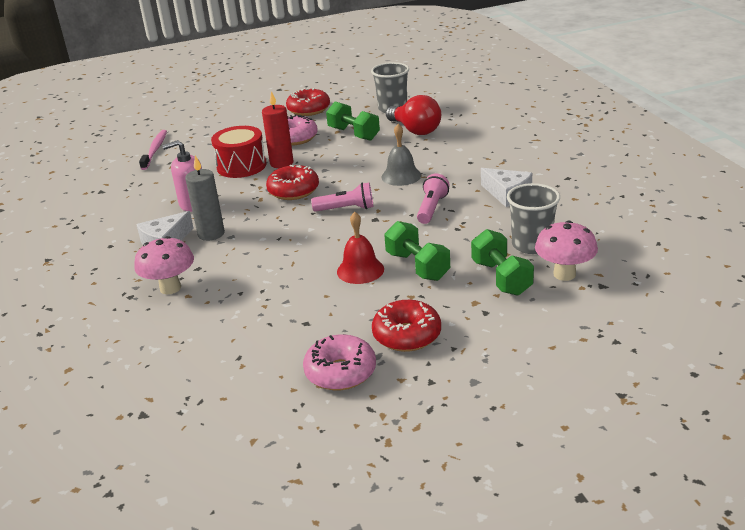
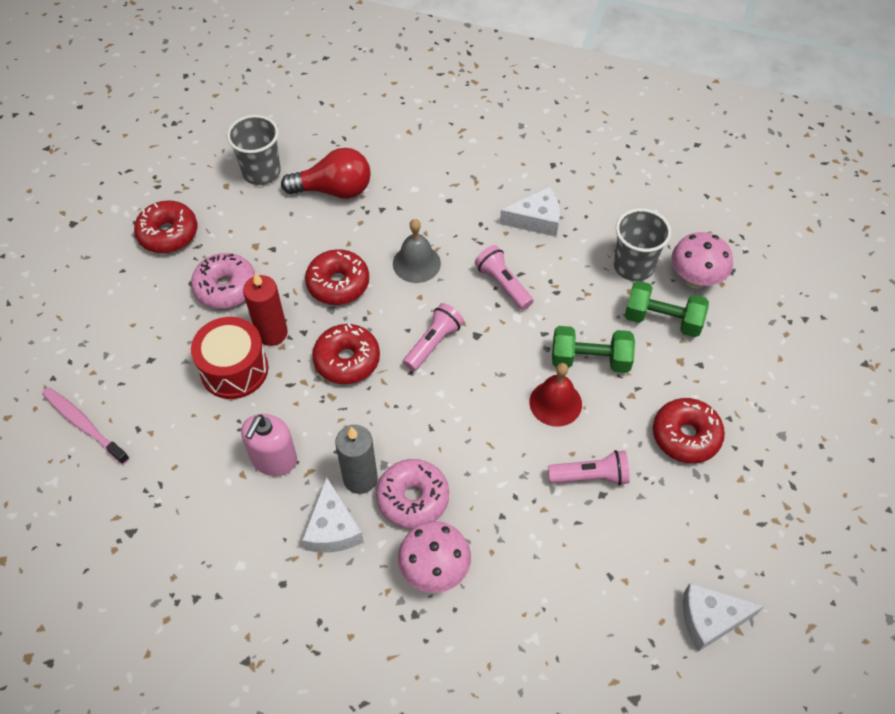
camera: 55 degrees left, 25 degrees up
pink donut [303,334,376,391] -> pink donut moved to [376,459,449,529]
green dumbbell [326,102,380,141] -> none
none -> red donut [305,249,369,305]
none -> pink flashlight [548,450,630,486]
none -> white cheese [683,583,764,652]

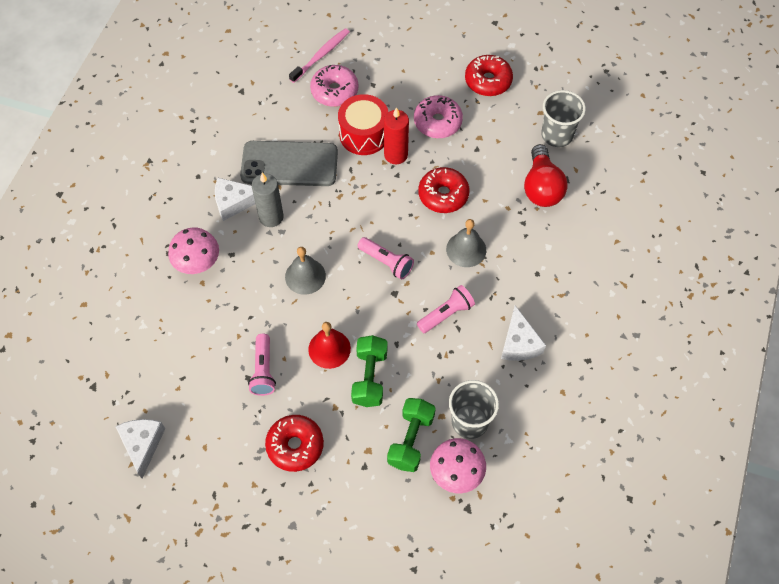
camera: 90 degrees right, 5 degrees up
pink soap dispenser [241,414,297,476] -> grey phone [240,141,338,186]
red donut [312,324,380,384] -> none
pink donut [376,459,449,529] -> pink donut moved to [310,65,358,107]
none -> grey bell [285,247,326,295]

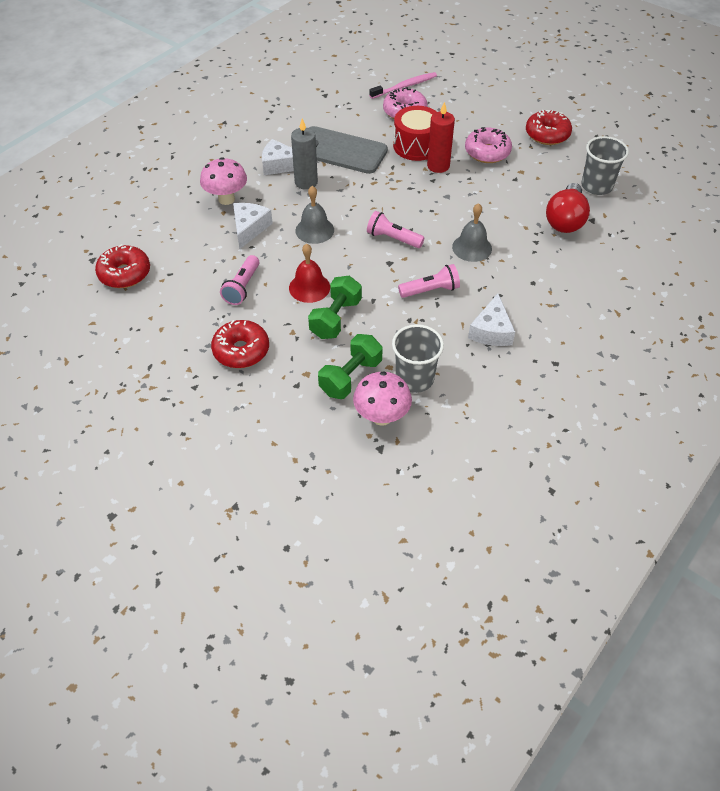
camera: 20 degrees right, 10 degrees down
white cheese [115,419,165,479] -> white cheese moved to [233,203,273,249]
pink flashlight [358,237,414,280] -> pink flashlight turned 150 degrees clockwise [367,211,424,248]
red donut [419,167,470,213] -> red donut moved to [95,244,150,288]

